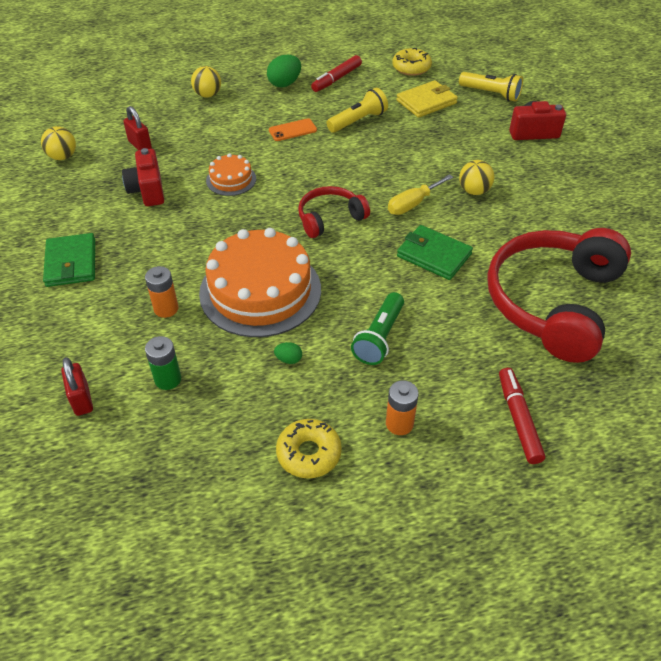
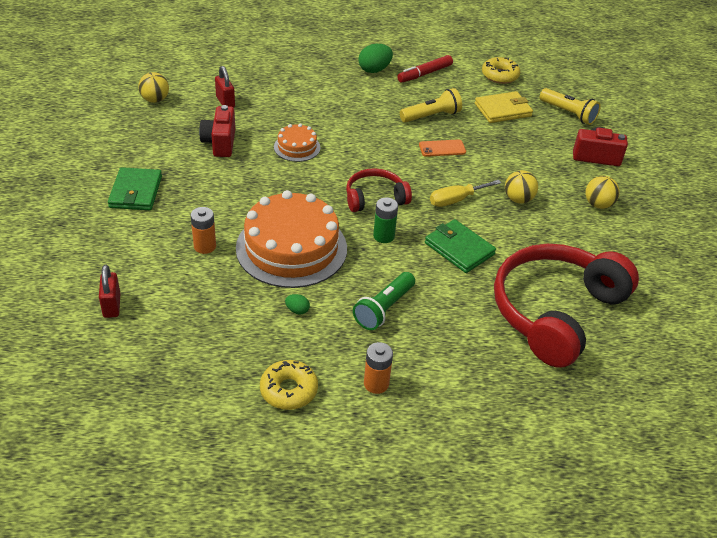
camera: 10 degrees right, 5 degrees down
green battery [145,336,181,390] -> green battery moved to [373,198,398,243]
yellow ball [191,66,221,98] -> yellow ball moved to [585,176,620,209]
orange phone [269,118,317,141] -> orange phone moved to [419,139,466,157]
red marker [499,368,545,464] -> none

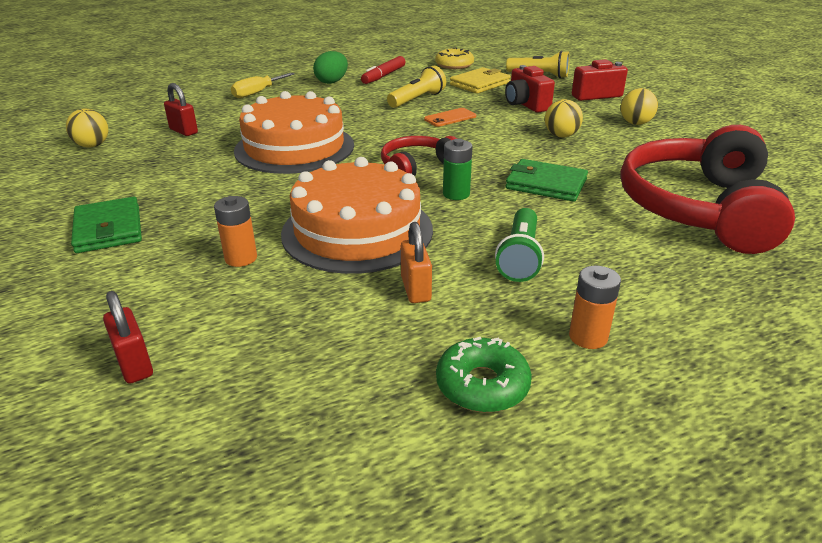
camera: 20 degrees left, 10 degrees down
red camera [199,105,235,157] -> red camera moved to [505,65,555,113]
yellow donut [260,360,318,410] -> green donut [436,337,532,413]
orange cake [274,123,321,162] -> orange cake [234,91,354,174], size x2.09
green egg [285,294,310,315] -> orange padlock [401,222,432,303]
yellow screwdriver [430,180,501,207] -> yellow screwdriver moved to [231,73,295,98]

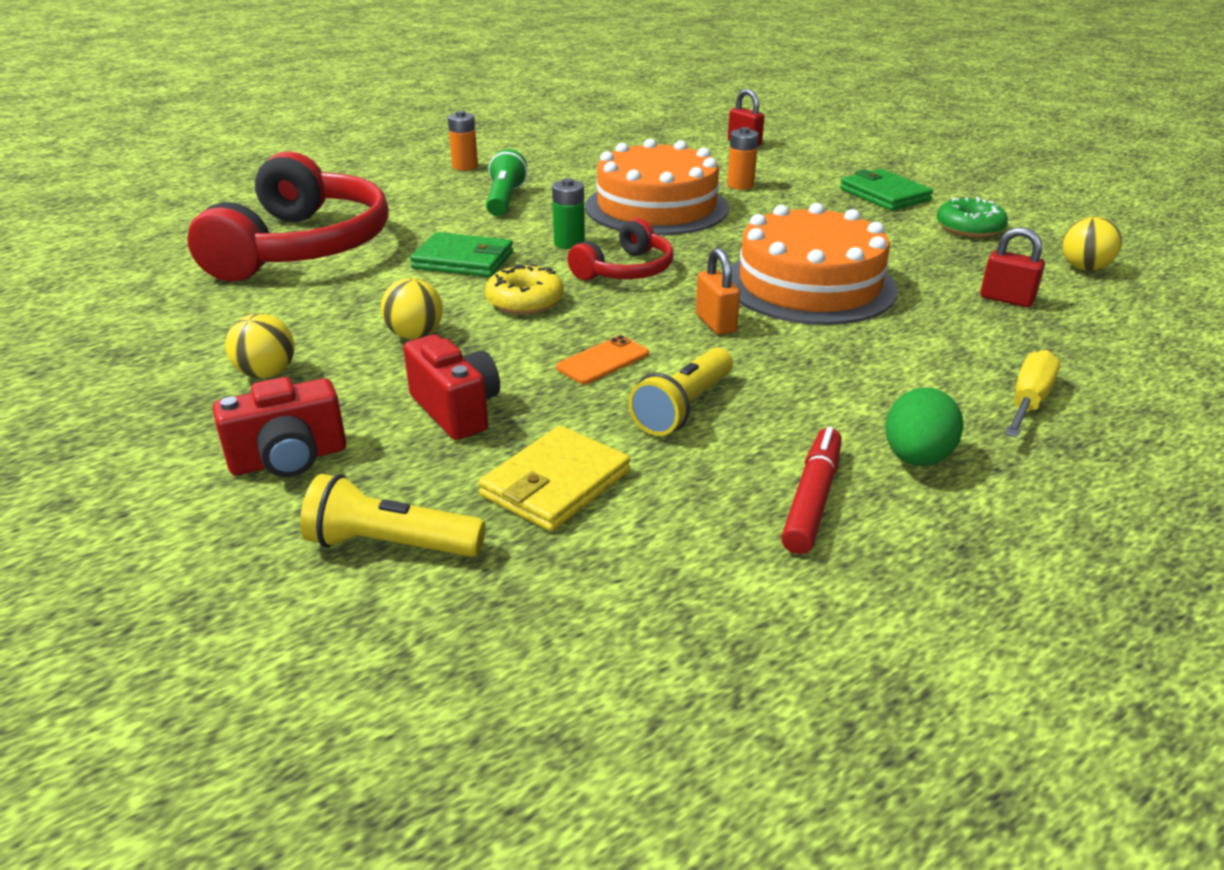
camera: 170 degrees right, 0 degrees up
orange padlock [401,222,432,303] -> orange padlock moved to [696,248,740,335]
yellow donut [435,48,474,69] -> yellow donut moved to [485,264,564,314]
green donut [436,337,532,413] -> green donut moved to [937,197,1008,238]

